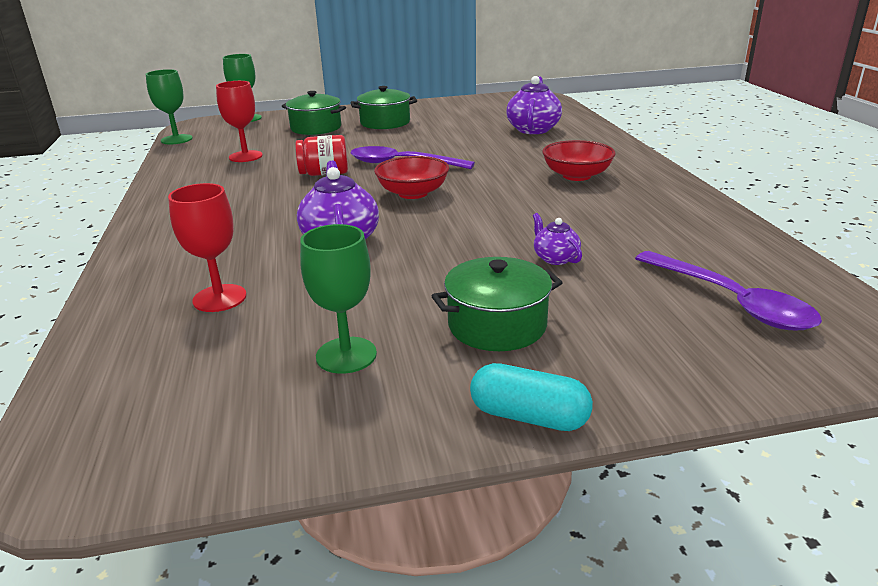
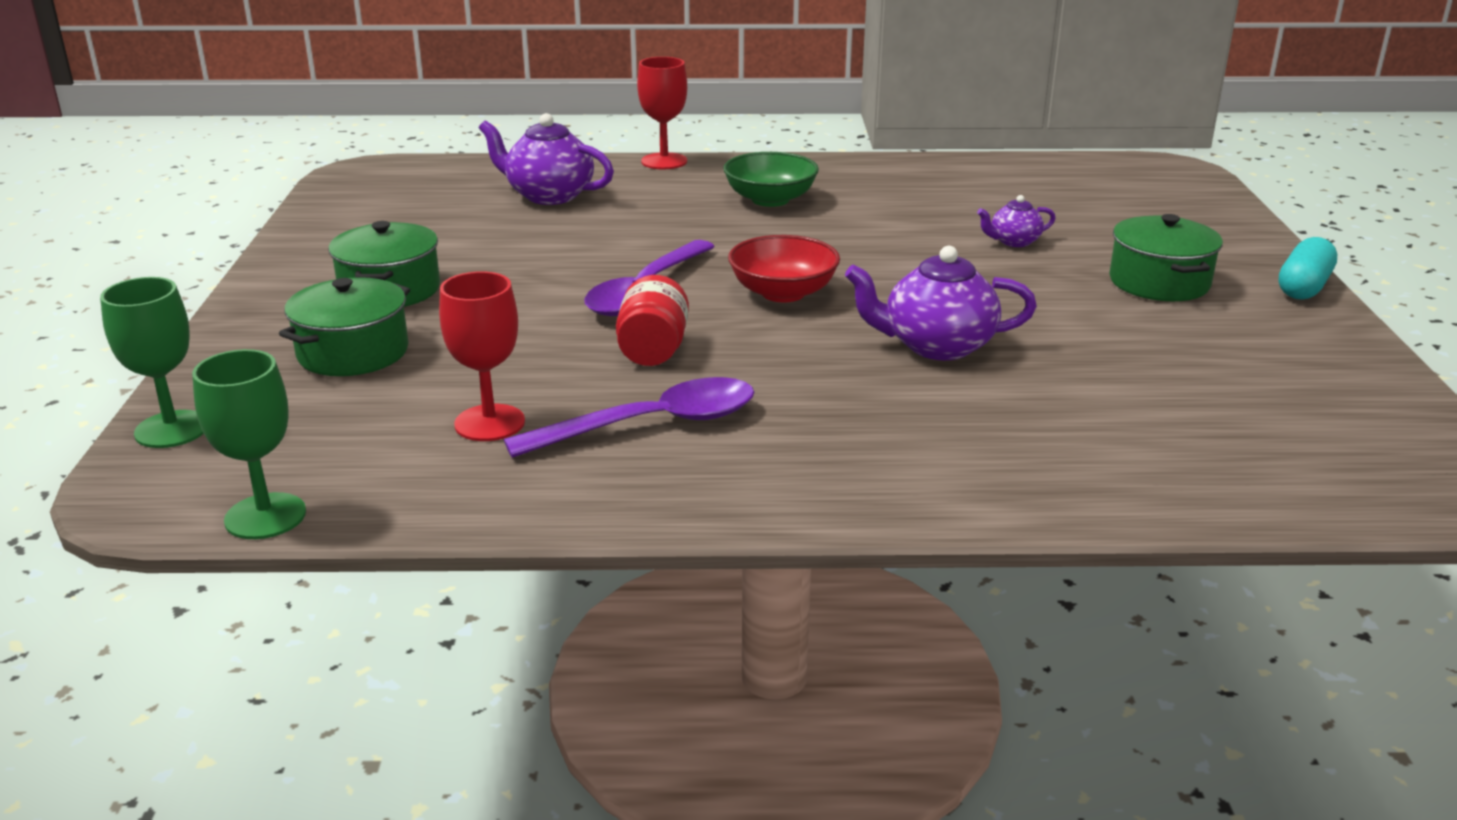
camera: 80 degrees left, 0 degrees up
red goblet [168,183,247,312] -> red goblet moved to [637,57,687,169]
green goblet [300,224,377,374] -> none
red bowl [542,140,616,181] -> green bowl [723,152,819,207]
purple spoon [635,251,822,330] -> purple spoon moved to [504,377,755,458]

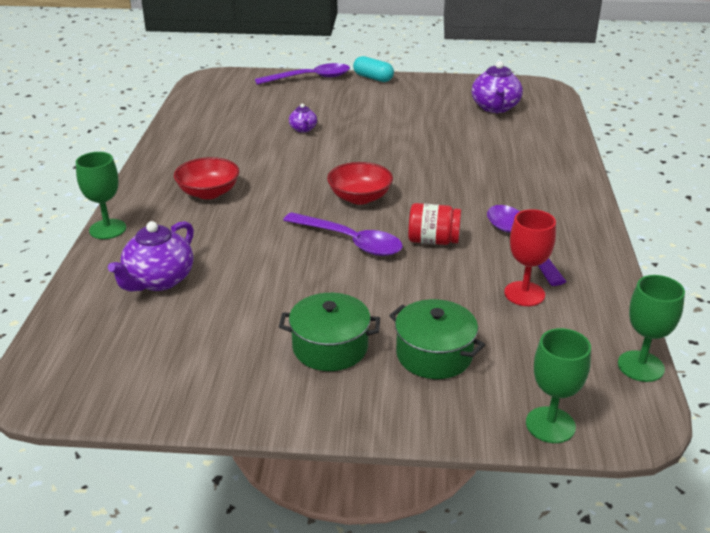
camera: 85 degrees left, 5 degrees up
red goblet [637,57,687,169] -> green goblet [76,152,126,239]
green bowl [723,152,819,207] -> red bowl [174,157,239,199]
purple teapot [845,246,1037,360] -> purple teapot moved to [472,61,523,113]
green pot [1109,214,1223,301] -> none
none -> purple spoon [255,63,350,85]

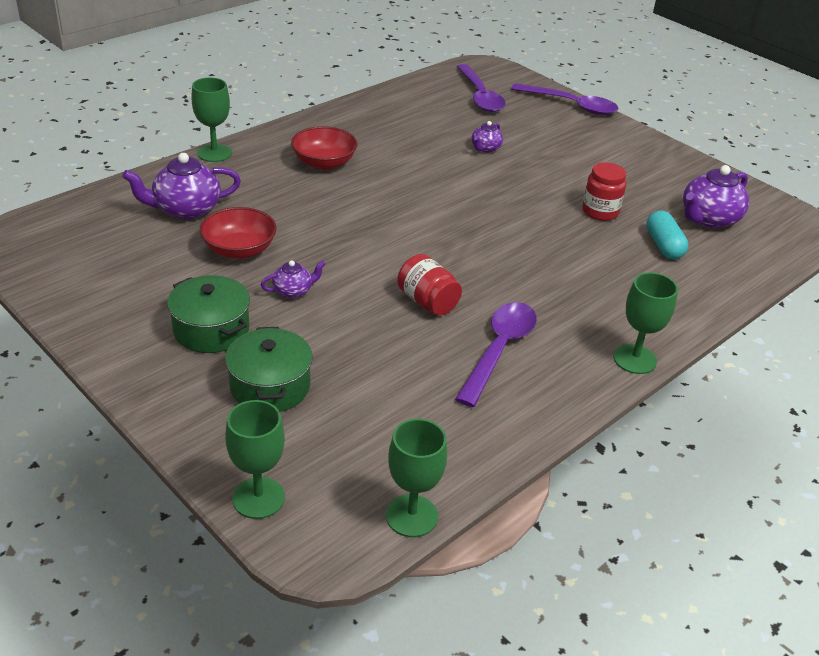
camera: 40 degrees right, 5 degrees up
purple spoon [283,212,403,256] -> purple spoon moved to [456,64,506,112]
red bowl [327,162,393,204] -> red bowl moved to [200,207,277,259]
turquoise capsule [353,56,394,82] -> turquoise capsule moved to [646,210,689,260]
red goblet [504,209,556,306] -> none
none -> purple teapot [261,260,326,298]
none -> red jar [582,162,626,221]
none -> green goblet [613,272,678,374]

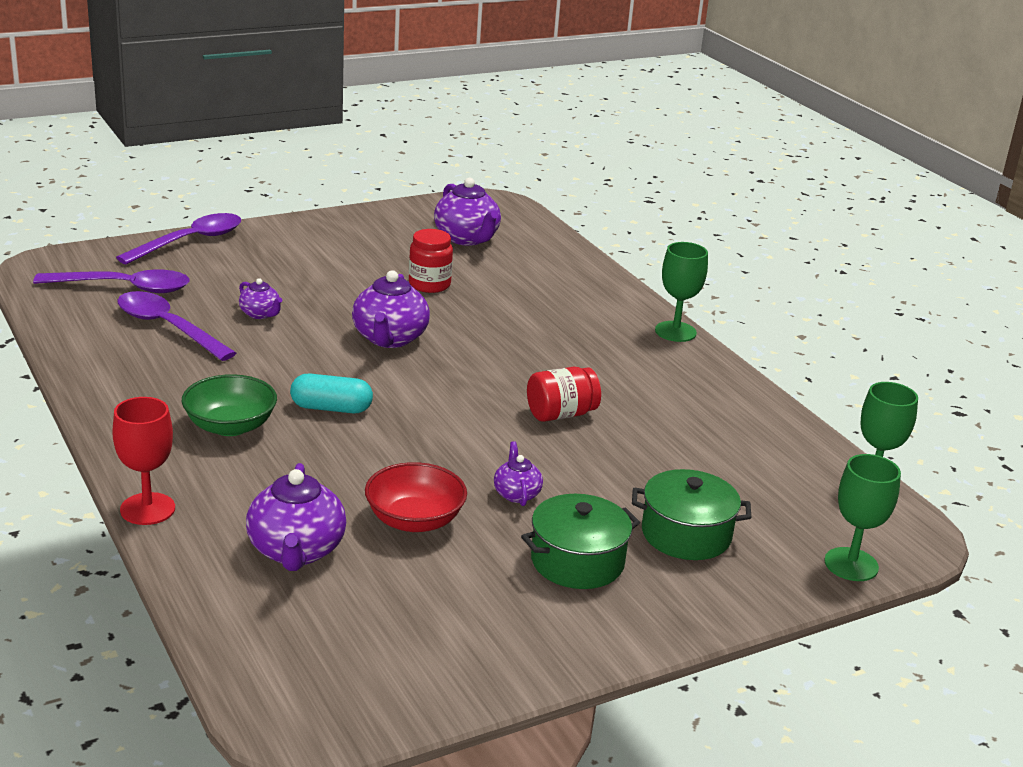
camera: 75 degrees left, 10 degrees down
green goblet [191,77,232,162] -> red goblet [112,397,175,525]
red bowl [291,126,357,170] -> green bowl [182,374,277,436]
purple spoon [455,302,537,407] -> purple spoon moved to [118,291,236,361]
turquoise capsule [646,210,689,260] -> turquoise capsule moved to [290,374,373,413]
none -> purple teapot [352,270,430,348]

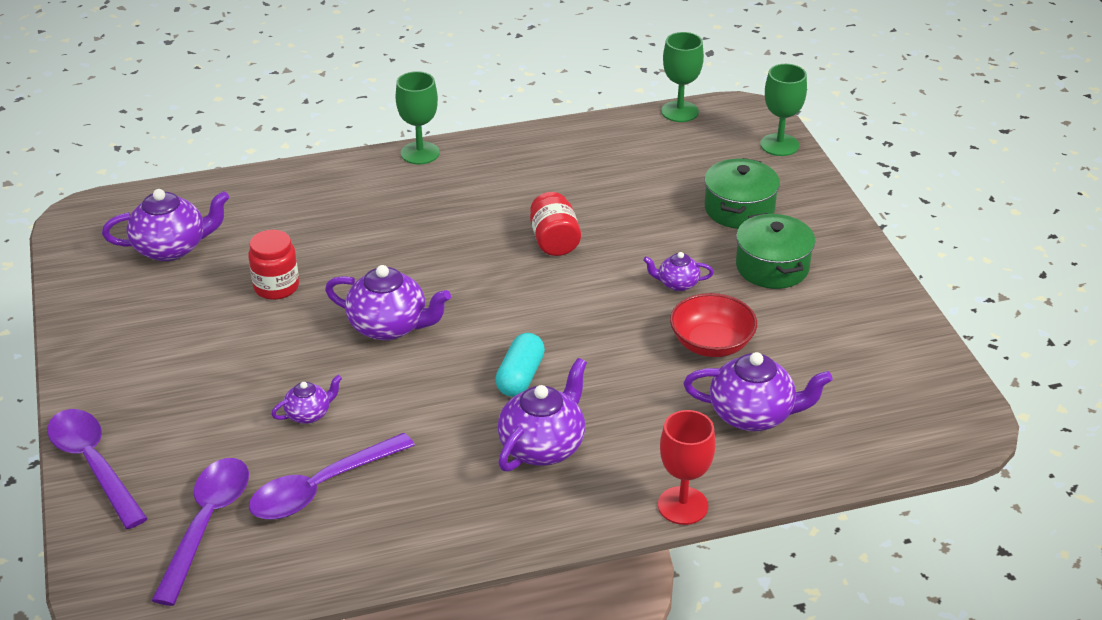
camera: 75 degrees left, 10 degrees up
green bowl [182,374,277,436] -> purple teapot [498,358,587,472]

